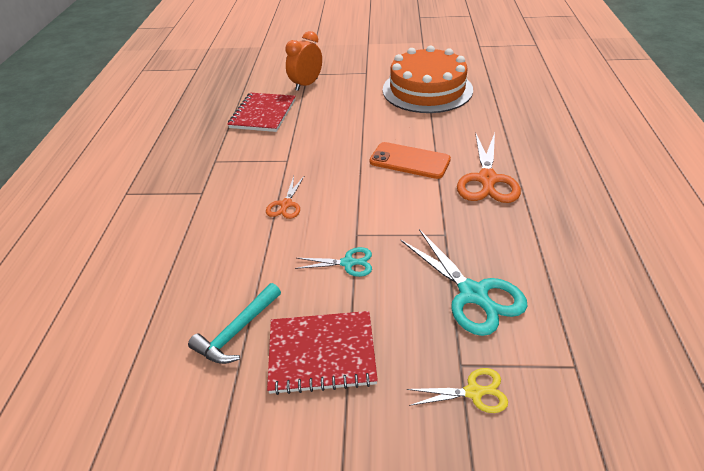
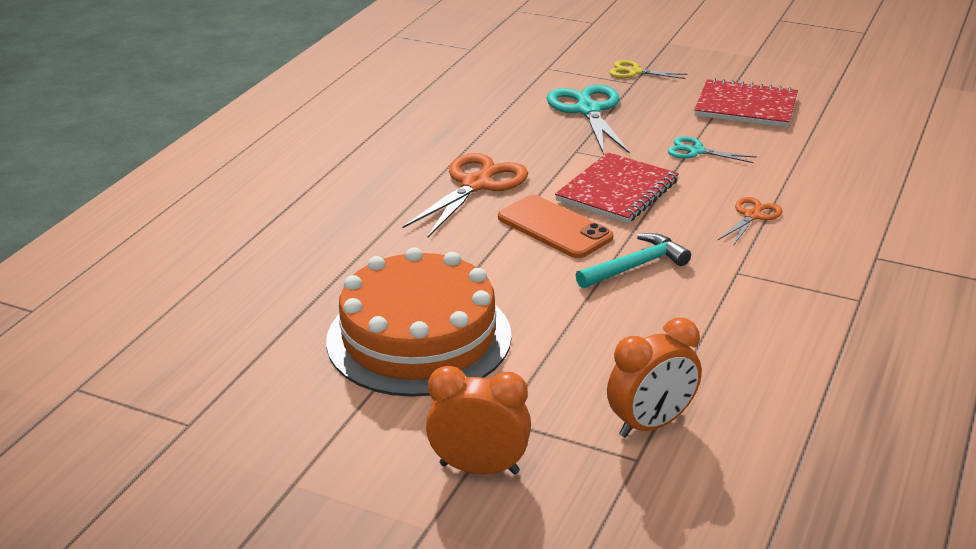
camera: 160 degrees left, 10 degrees down
turquoise hammer [188,283,281,364] -> turquoise hammer moved to [575,233,691,289]
red notebook [227,93,296,132] -> red notebook moved to [555,152,679,223]
none -> orange clock [426,366,531,474]

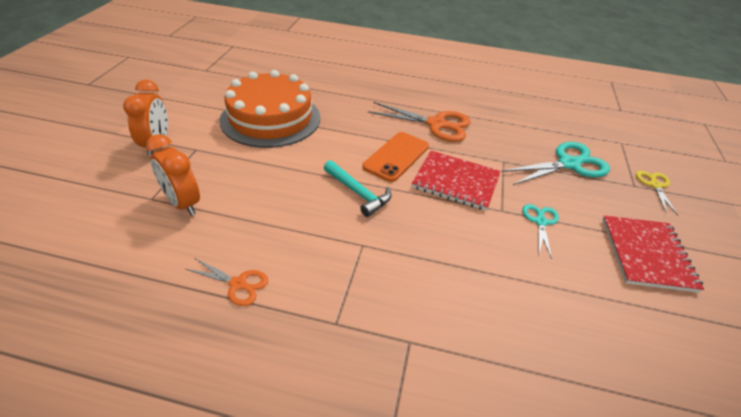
camera: 75 degrees right, 10 degrees up
orange scissors [718,197,782,246] -> orange scissors moved to [186,258,268,306]

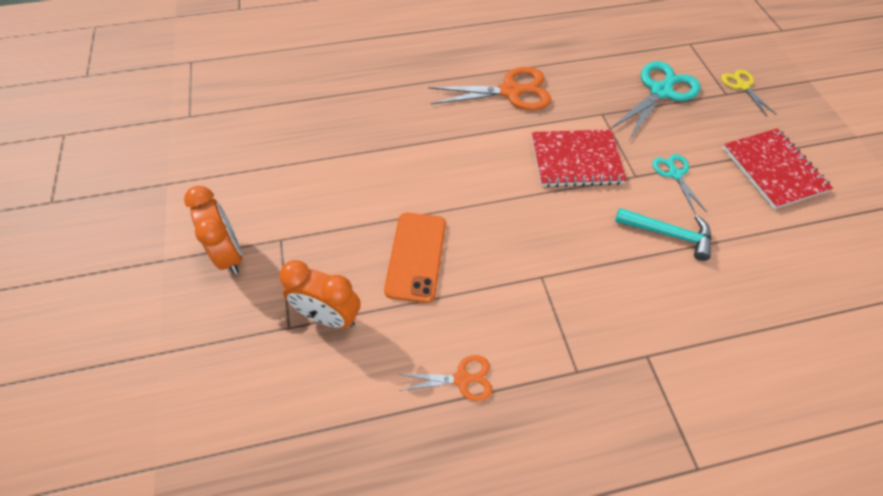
camera: 25 degrees left, 15 degrees up
orange cake [220,70,320,148] -> none
turquoise hammer [324,160,391,217] -> turquoise hammer moved to [615,208,712,261]
orange phone [362,132,429,182] -> orange phone moved to [384,213,446,303]

